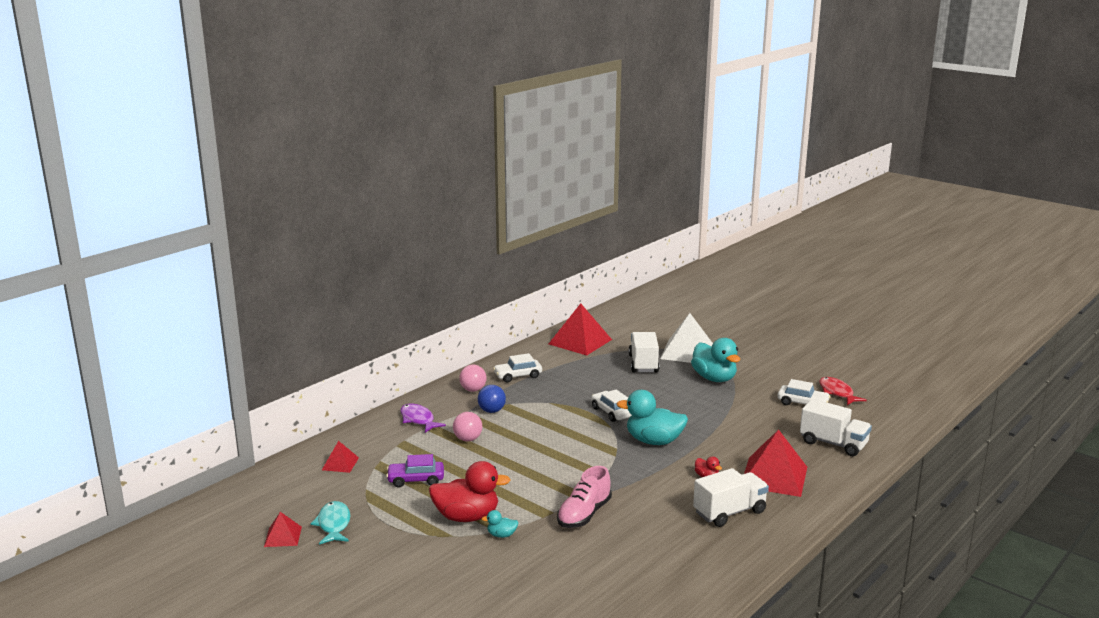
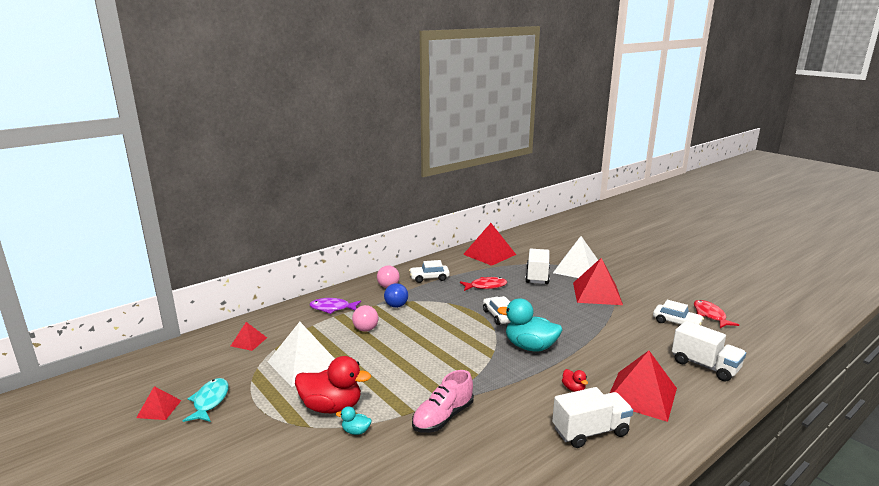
camera: 10 degrees right, 0 degrees up
purple car [386,454,444,488] -> white pyramid [268,322,335,387]
purple fish [400,403,446,433] -> purple fish turned 60 degrees counterclockwise [310,298,361,314]
turquoise duck [691,338,740,382] -> red pyramid [573,258,623,305]
none -> red fish [460,277,507,291]

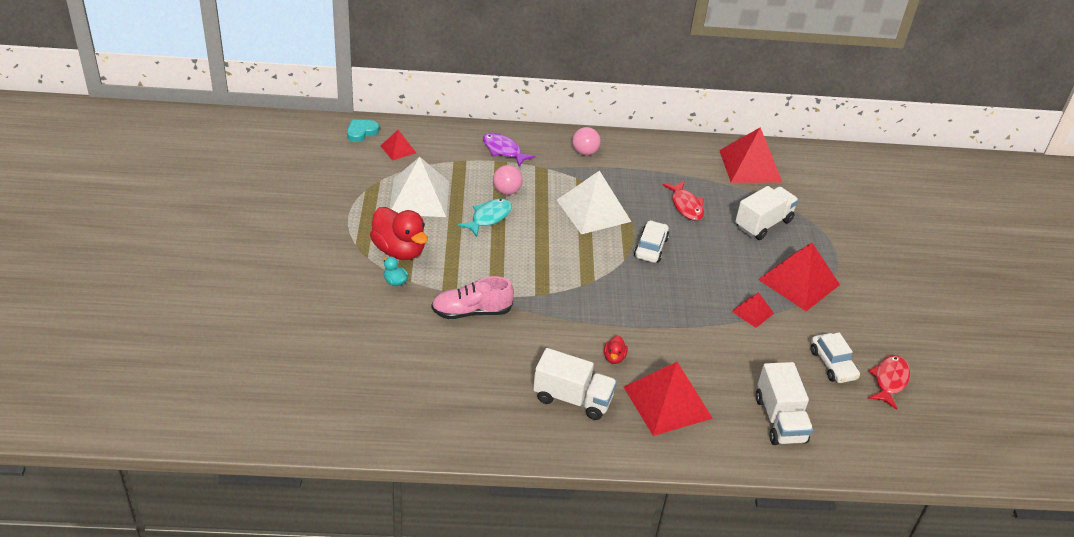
camera: 35 degrees right, 20 degrees up
red pyramid [136,386,182,420] -> red pyramid moved to [732,292,774,328]
turquoise fish [183,378,229,422] -> turquoise fish moved to [458,198,512,237]
blue ball [384,283,408,308] -> none
white car [409,260,450,283] -> none
red fish [460,277,507,291] -> red fish turned 45 degrees clockwise [663,181,704,221]
turquoise duck [497,298,562,352] -> none
white pyramid [553,236,598,278] -> white pyramid moved to [557,170,631,234]
none -> turquoise heart [347,119,379,142]

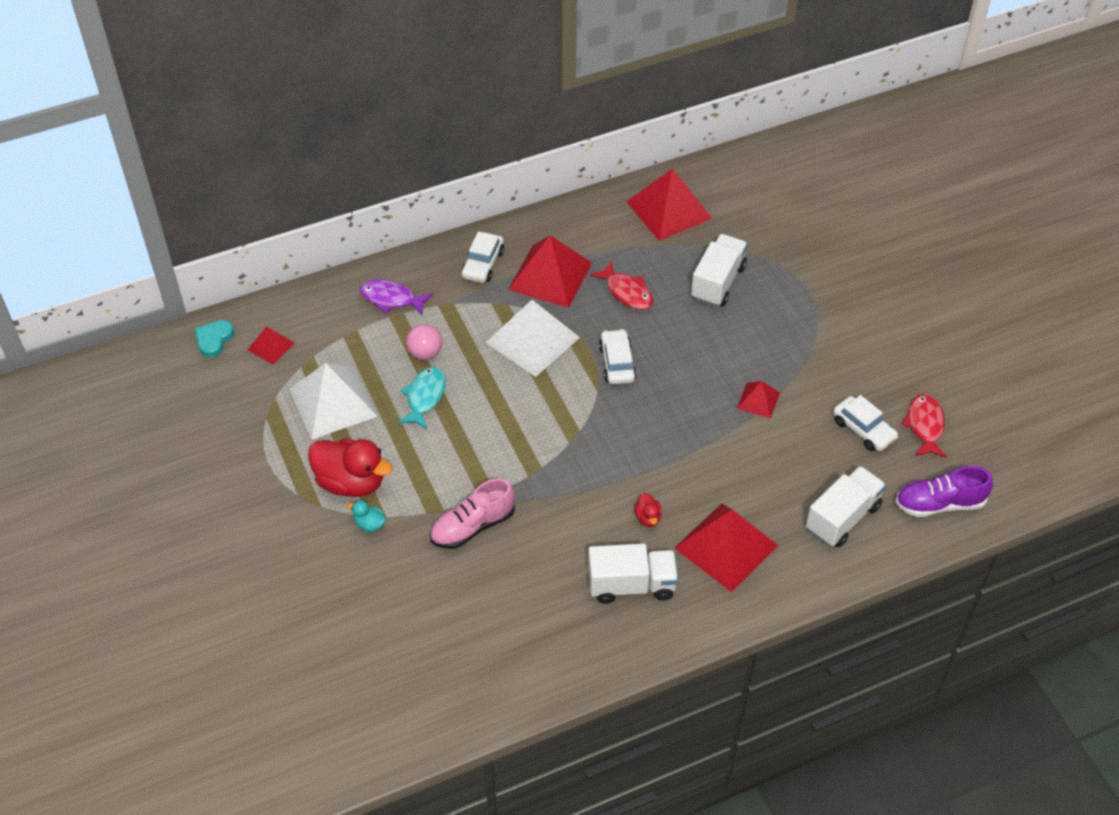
camera: 20 degrees left, 10 degrees up
pink ball [572,127,601,155] -> white car [461,231,504,283]
white truck [756,362,813,445] -> white truck turned 105 degrees counterclockwise [806,466,886,548]
red pyramid [758,242,840,311] -> red pyramid moved to [508,235,592,308]
none -> purple shoe [895,466,993,517]

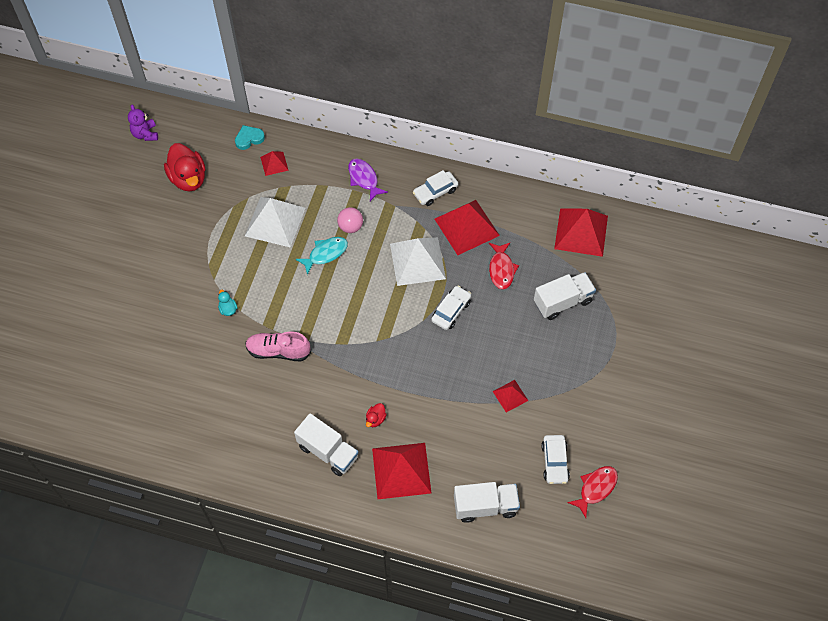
camera: 40 degrees right, 10 degrees up
red duck [308,439,393,497] -> red duck moved to [164,143,205,192]
purple shoe [895,466,993,517] -> none
none -> purple teddy bear [128,104,158,141]

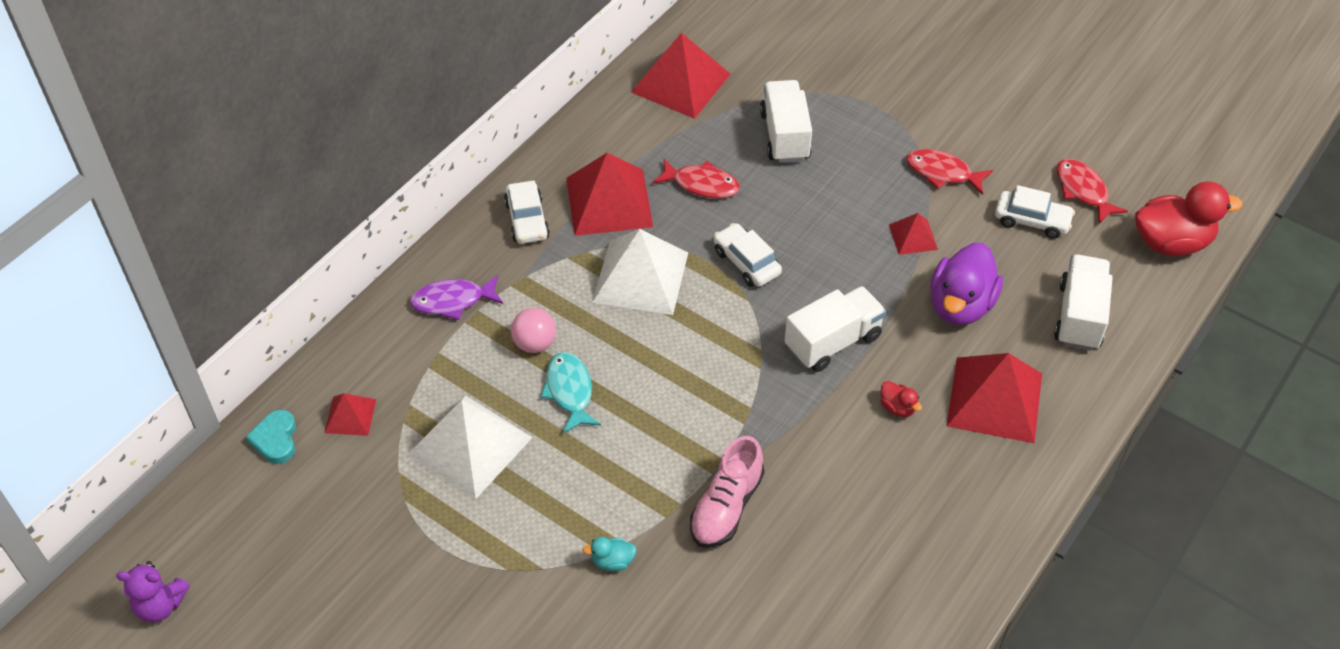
camera: 70 degrees left, 10 degrees down
red duck [164,143,205,192] -> red duck moved to [1135,181,1242,256]
white truck [294,413,359,476] -> white truck moved to [784,286,886,372]
none -> red fish [906,149,993,195]
none -> purple duck [930,243,1003,325]

